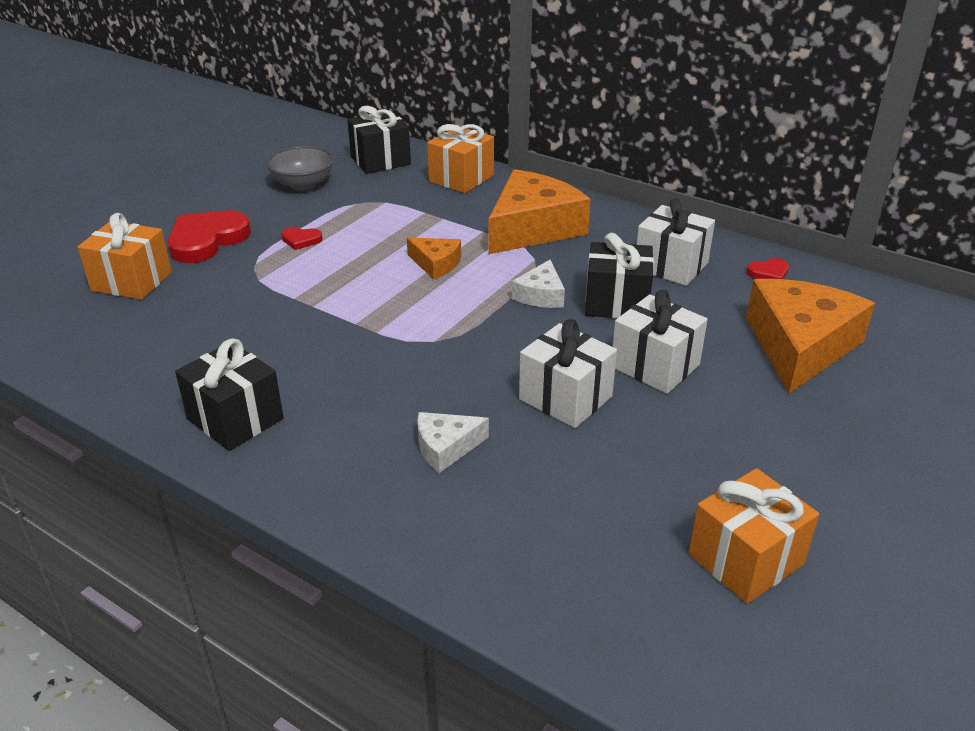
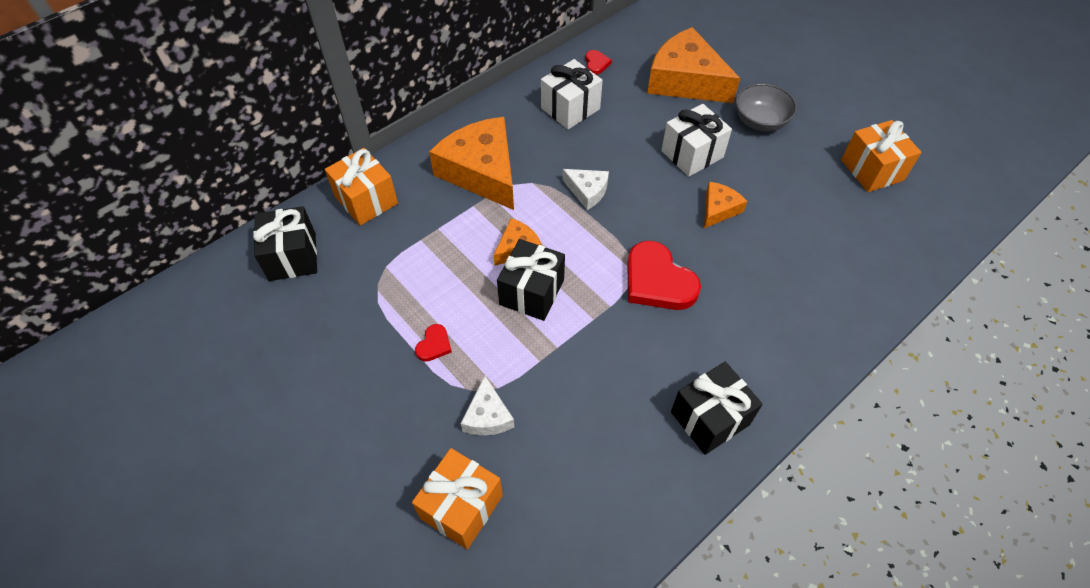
camera: 75 degrees left, 20 degrees up
red heart [168,210,251,263] -> red heart moved to [627,241,701,310]
grey bowl [266,146,334,191] -> grey bowl moved to [736,83,797,132]
white cheese [417,412,489,473] -> white cheese moved to [461,376,514,436]
white gift [519,319,617,428] -> orange cheese [704,182,747,228]
black gift [585,233,654,319] -> black gift moved to [497,239,565,321]

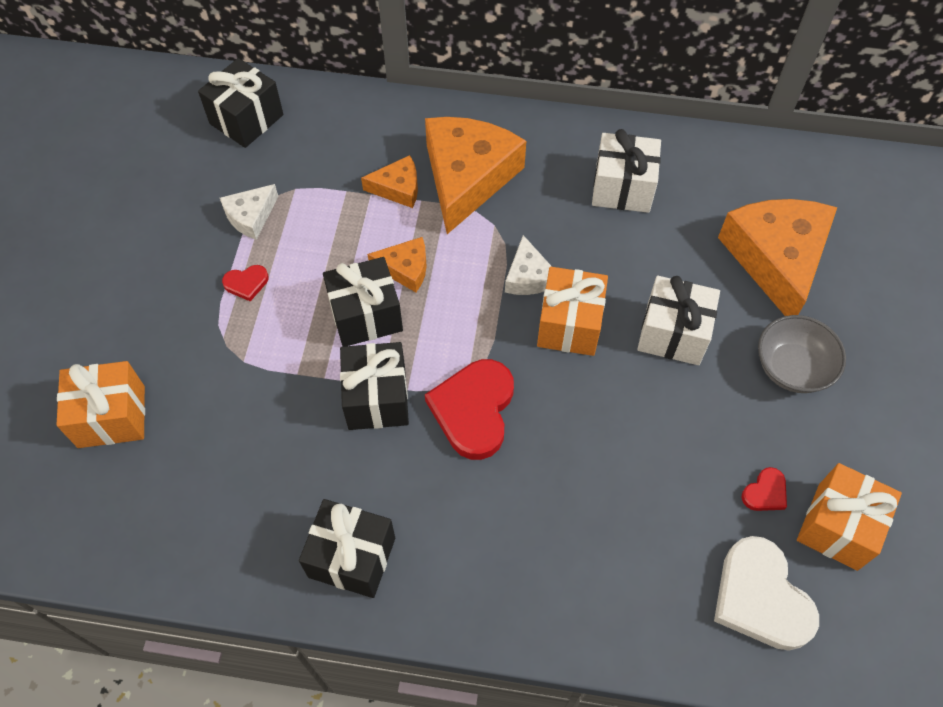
camera: 50 degrees right, 5 degrees up
orange gift [325,148,398,226] -> orange gift moved to [537,267,608,356]
white cheese [461,376,514,436] -> white cheese moved to [220,184,278,240]
red heart [585,50,612,75] -> red heart moved to [742,467,787,511]
orange cheese [704,182,747,228] -> orange cheese moved to [361,155,418,208]
none -> black gift [340,342,409,430]
none -> white heart [714,536,819,650]

